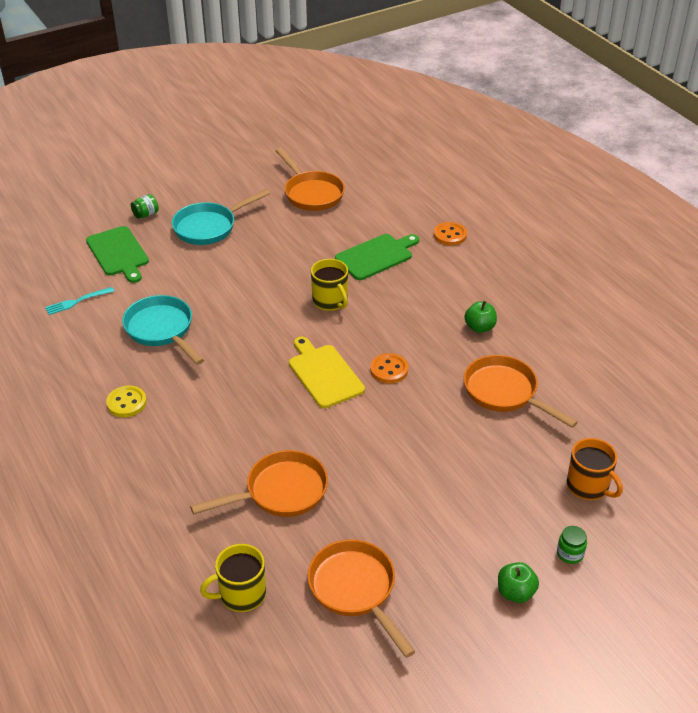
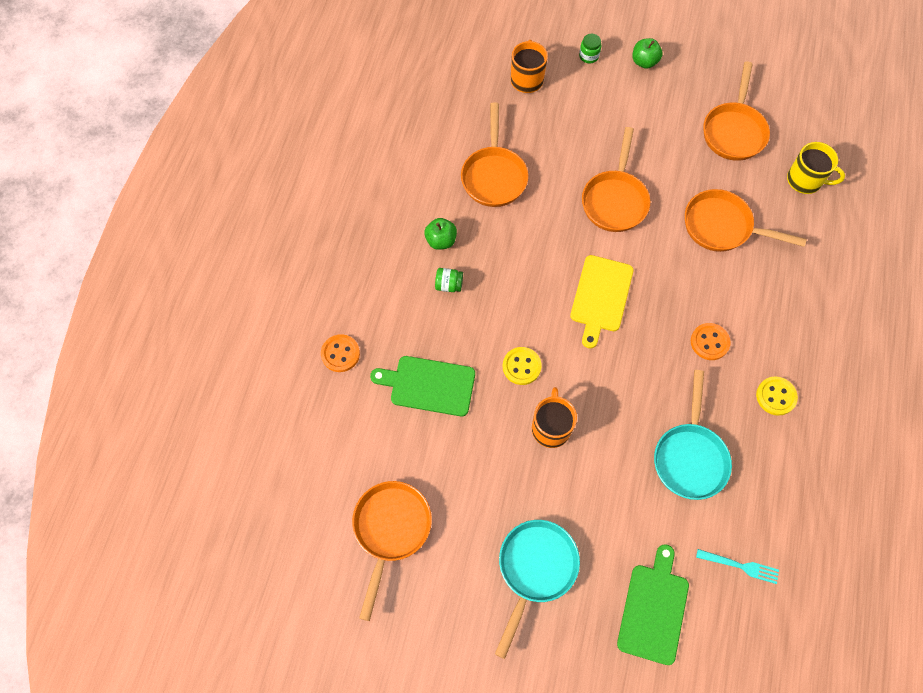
camera: 135 degrees left, 25 degrees up
green jar [131,194,159,219] -> green jar moved to [435,268,463,292]
turquoise pan [172,189,270,245] -> turquoise pan turned 75 degrees counterclockwise [495,520,580,659]
yellow mug [311,259,348,311] -> yellow button [503,347,542,385]
orange button [370,353,408,384] -> orange button moved to [691,323,731,360]
none -> orange mug [532,387,577,448]
none -> orange pan [582,127,650,232]

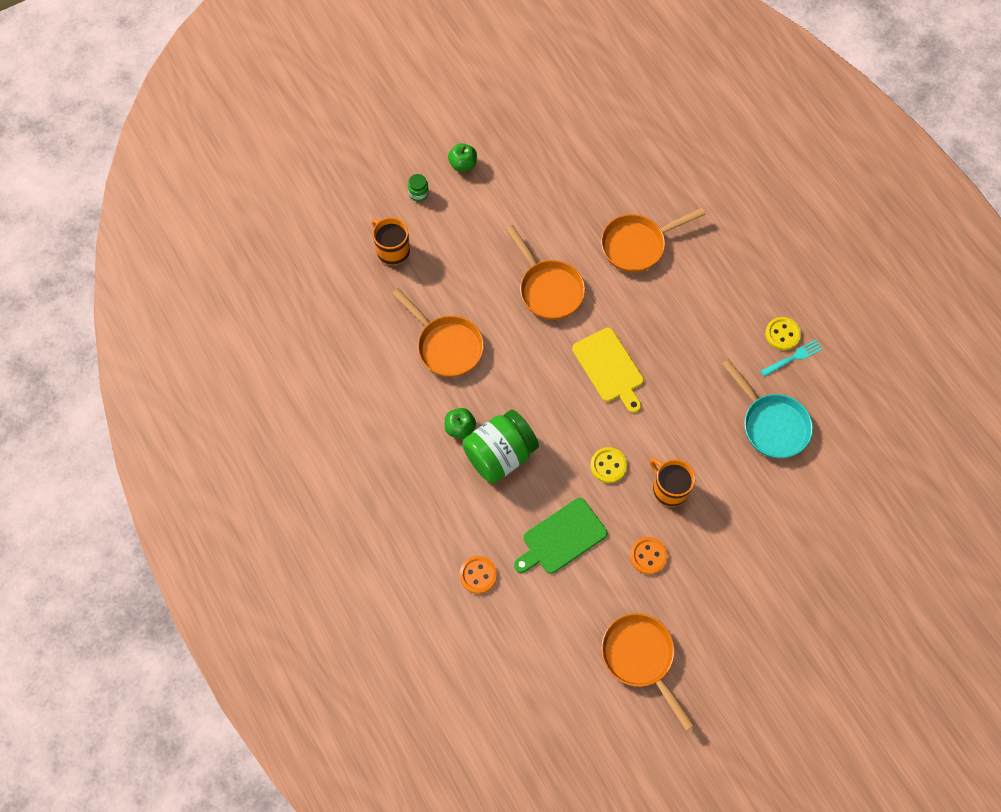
camera: 45 degrees left, 0 degrees up
green jar [435,268,463,292] -> green jar [462,410,539,483], size x2.42
turquoise pan [495,520,580,659] -> none
green cutting board [617,544,689,665] -> none
orange button [691,323,731,360] -> orange button moved to [630,537,668,575]
turquoise fork [696,549,779,584] -> turquoise fork moved to [761,340,822,377]
orange pan [703,62,770,161] -> none
yellow mug [787,142,845,194] -> none

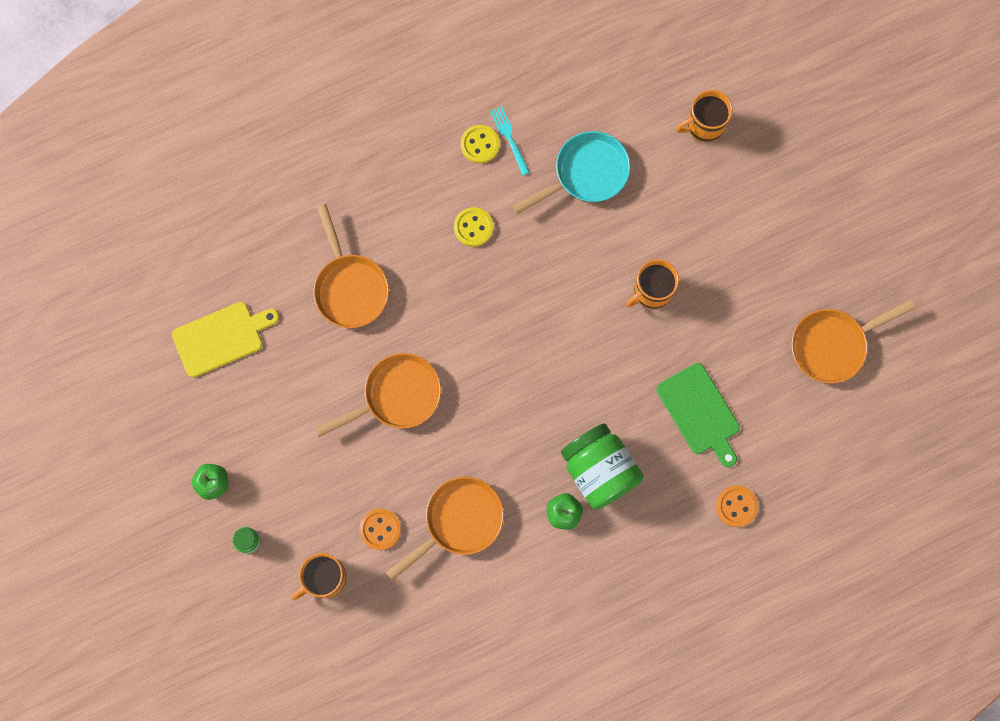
camera: 85 degrees left, 10 degrees up
yellow cutting board [572,328,644,413] -> yellow cutting board moved to [172,302,279,377]
yellow button [591,447,627,483] -> yellow button moved to [454,207,493,247]
orange button [630,537,668,575] -> orange button moved to [359,509,401,550]
none -> orange mug [676,90,733,142]

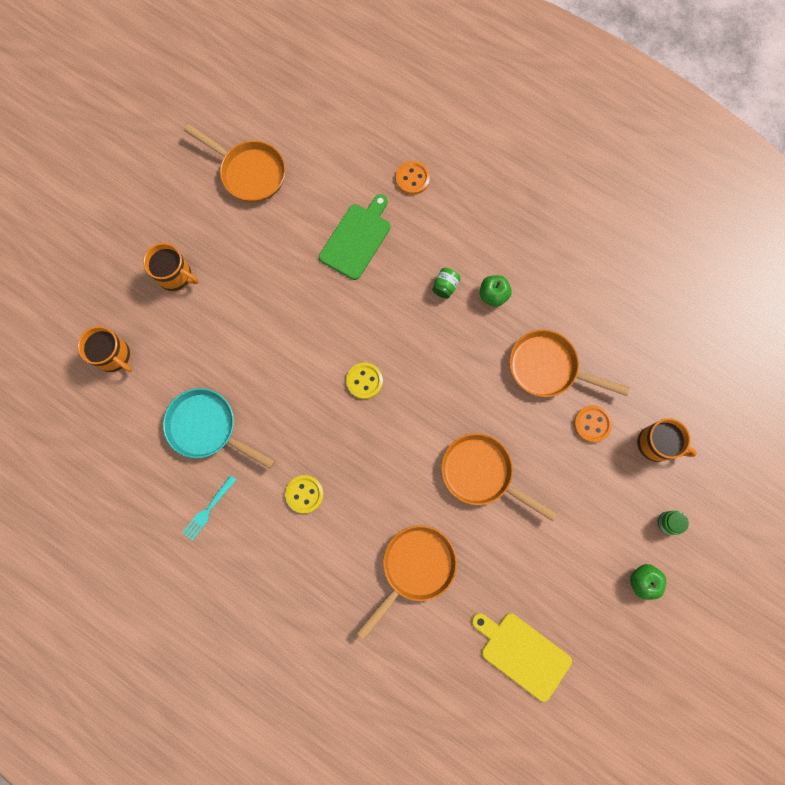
camera: 120 degrees left, 0 degrees up
yellow button [461,125,500,164] -> yellow button moved to [346,363,383,399]
green jar [561,424,644,510] -> green jar [432,268,460,299], size x0.41
orange mug [626,259,679,309] -> orange mug moved to [143,243,198,292]

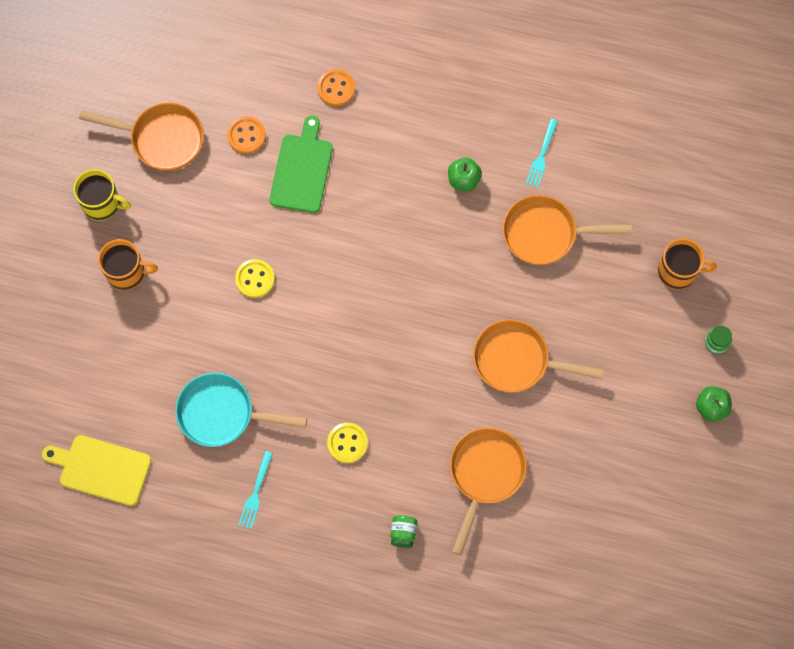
camera: 20 degrees left, 5 degrees down
orange mug [78,326,132,373] -> none
yellow button [346,363,383,399] -> yellow button moved to [235,259,275,298]
green jar [432,268,460,299] -> green jar moved to [390,515,417,548]
yellow cutting board [472,613,572,702] -> yellow cutting board moved to [42,435,151,506]
orange button [574,405,612,443] -> orange button moved to [227,116,266,154]
none -> yellow mug [73,169,131,221]
none -> turquoise fork [526,119,558,187]

